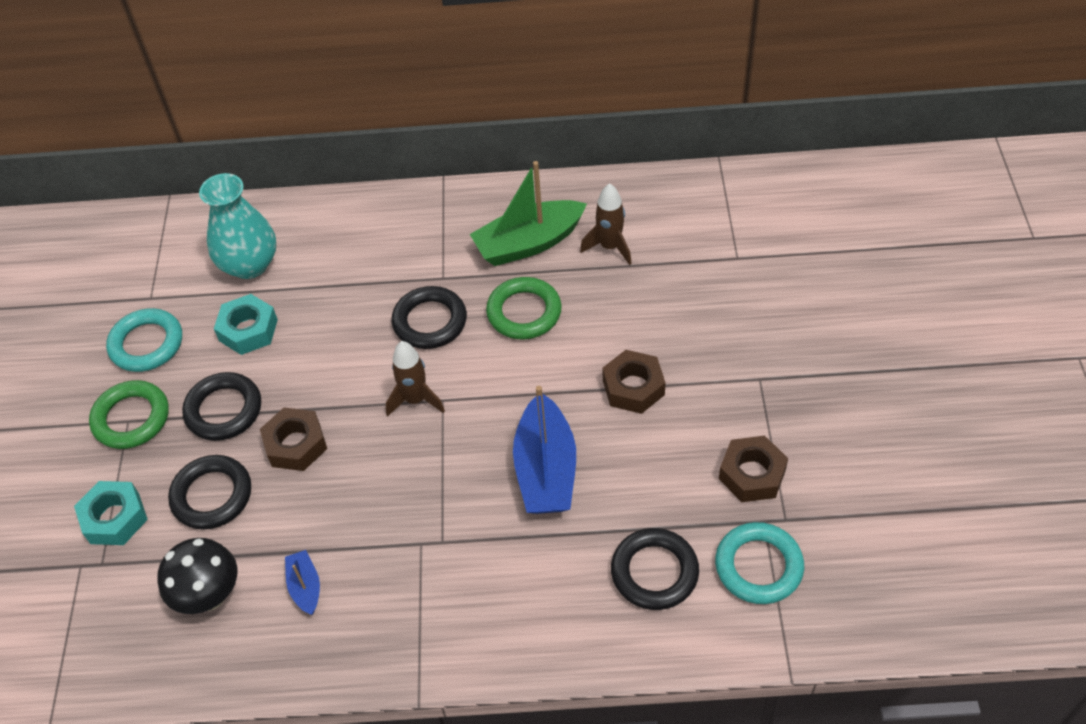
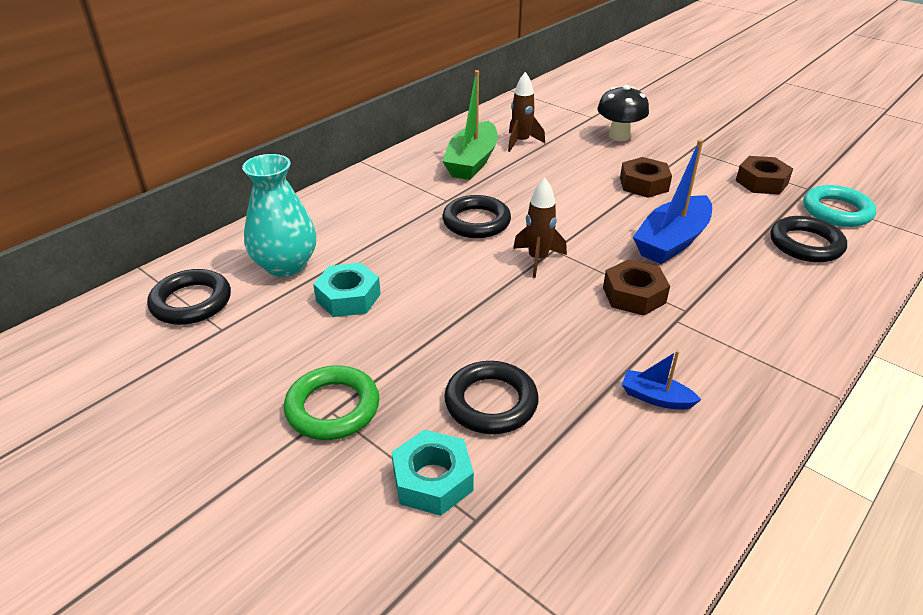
camera: 50 degrees left, 15 degrees down
turquoise ring [106,308,182,372] -> none
black mushroom [157,538,237,614] -> black mushroom moved to [597,85,649,141]
black ring [182,372,261,441] -> black ring moved to [147,269,231,325]
brown nut [260,407,327,471] -> brown nut moved to [603,259,670,316]
green ring [486,277,562,339] -> none
blue boat [513,386,576,514] -> blue boat turned 90 degrees clockwise [633,139,712,264]

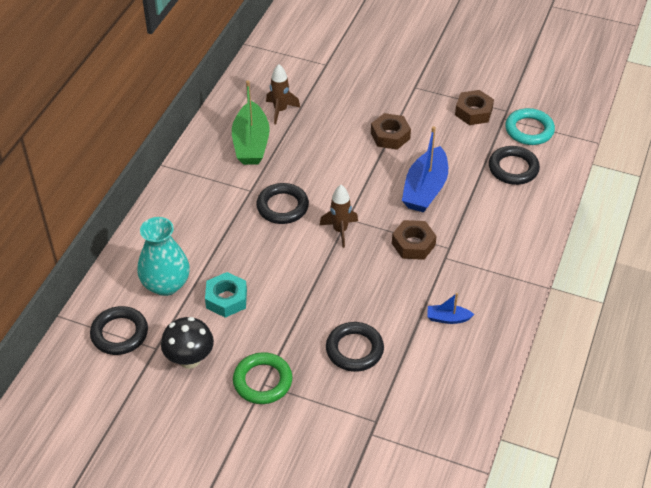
camera: 20 degrees left, 10 degrees up
turquoise nut [392,430,474,516] -> none
black mushroom [597,85,649,141] -> black mushroom moved to [161,317,214,369]

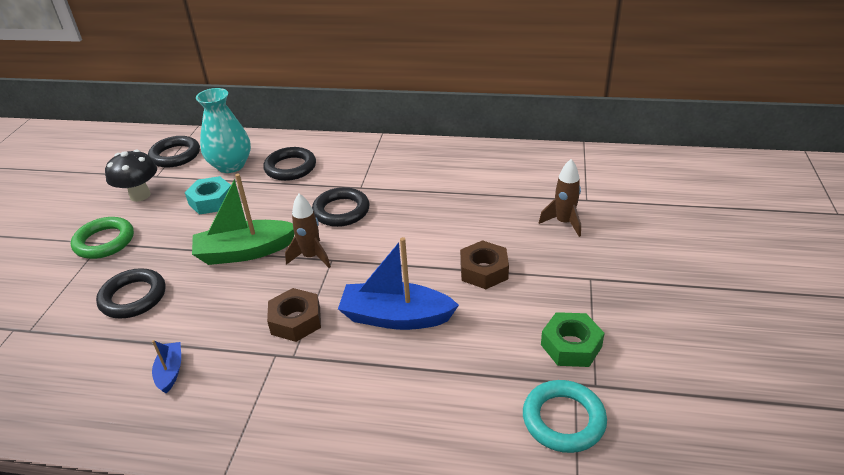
camera: 80 degrees right, 10 degrees down
green boat [232,80,270,165] -> green boat moved to [192,174,295,265]
brown rocket [266,64,300,124] -> brown rocket moved to [539,159,581,237]
brown nut [455,90,494,125] -> green nut [541,312,605,367]
black ring [489,146,540,185] -> black ring moved to [263,147,316,181]

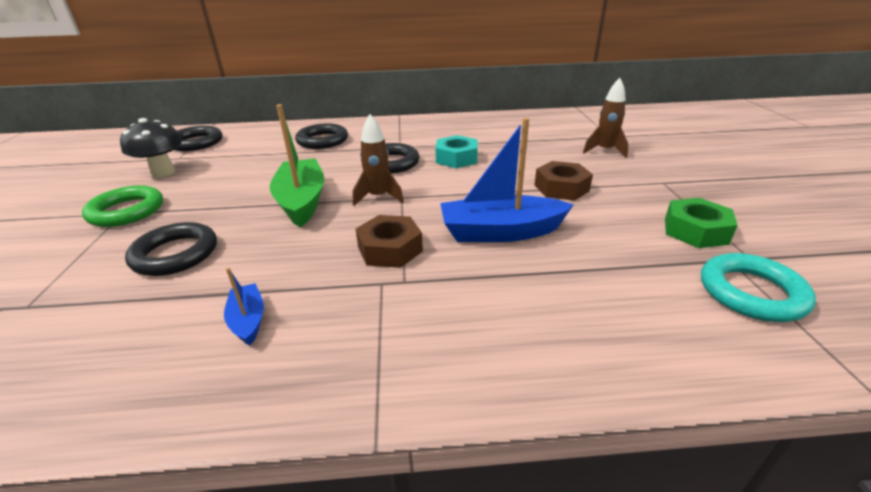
camera: 15 degrees left, 5 degrees down
turquoise nut [185,176,231,215] -> turquoise nut moved to [436,135,478,168]
green boat [192,174,295,265] -> green boat turned 105 degrees clockwise [270,104,324,227]
turquoise vase [196,88,251,173] -> none

